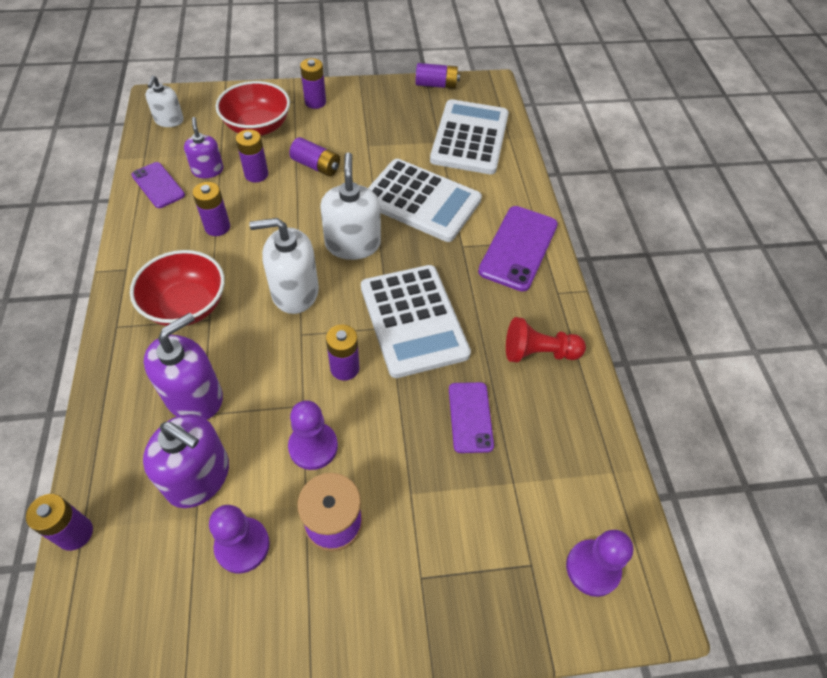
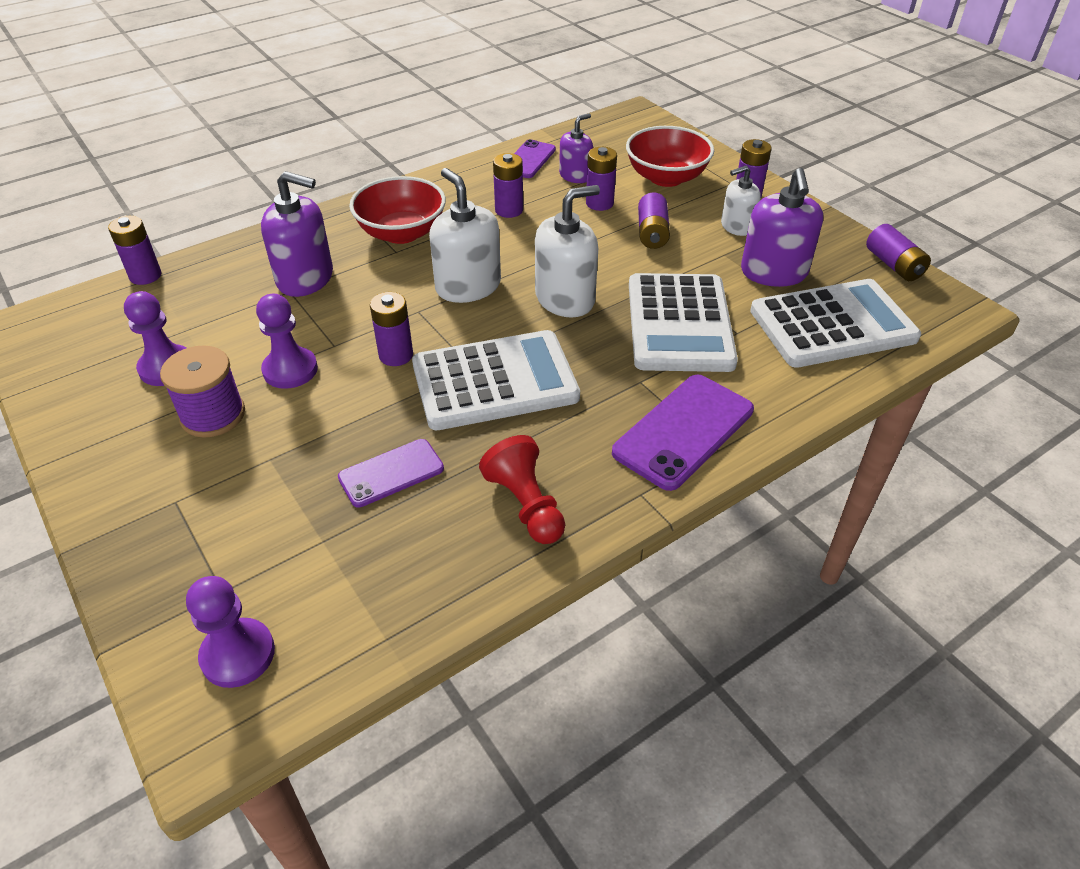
camera: 65 degrees right, 10 degrees down
purple soap dispenser [143,414,229,508] -> purple soap dispenser moved to [741,168,823,287]
white soap dispenser [145,76,184,127] -> white soap dispenser moved to [721,166,761,236]
white calculator [361,265,471,378] -> white calculator turned 150 degrees counterclockwise [412,330,580,430]
purple phone [478,206,558,292] -> purple phone turned 45 degrees counterclockwise [612,375,754,491]

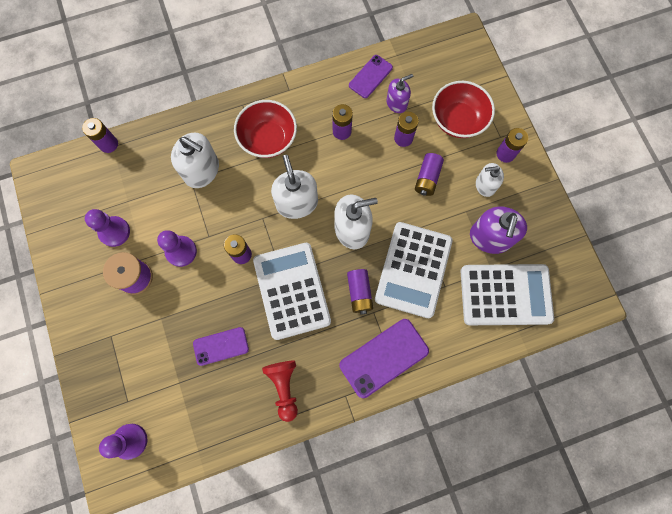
camera: 15 degrees right, 30 degrees up
purple soap dispenser [261,171,333,297] -> white soap dispenser [171,133,219,188]
white calculator [412,330,580,430] -> white calculator turned 105 degrees counterclockwise [253,243,331,340]
purple battery [866,224,931,281] -> purple battery moved to [347,269,373,315]

